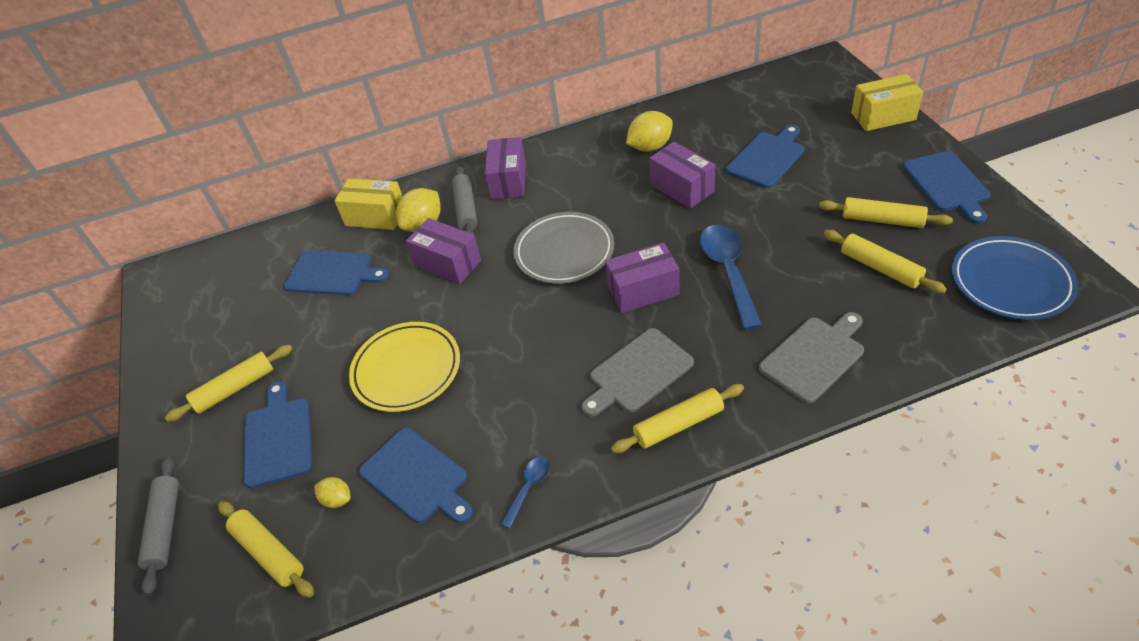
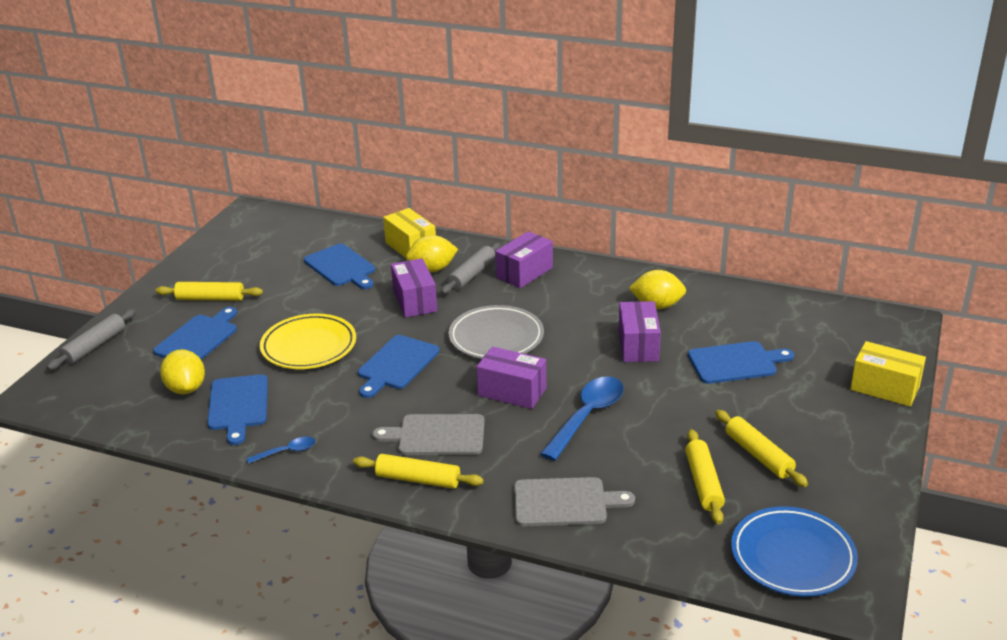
camera: 35 degrees right, 15 degrees down
yellow rolling pin [218,501,314,598] -> none
yellow lemon [315,477,350,508] -> yellow lemon [160,349,205,394], size x1.80
blue cutting board [902,151,991,224] -> blue cutting board moved to [358,335,439,398]

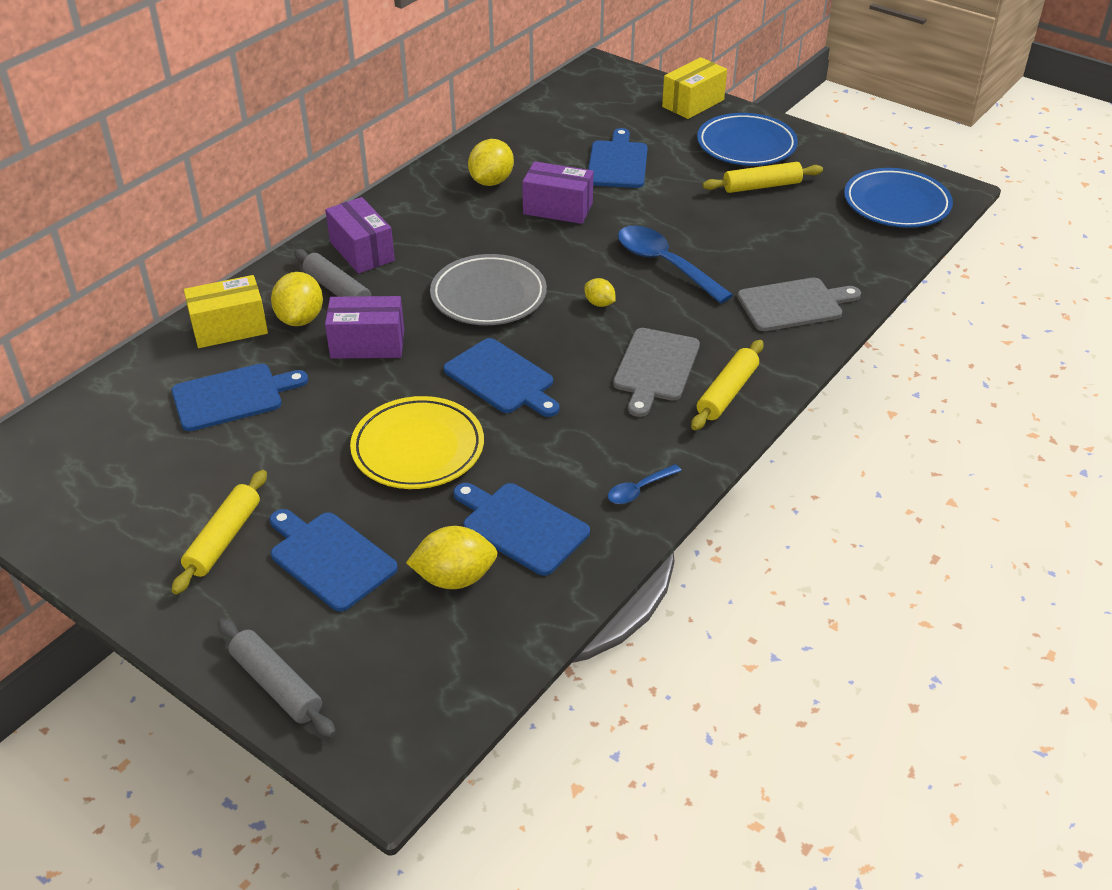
camera: 75 degrees left, 10 degrees up
blue cutting board [207,374,268,445] -> blue cutting board turned 150 degrees counterclockwise [453,483,590,576]
blue spoon [247,437,315,464] -> blue spoon turned 120 degrees counterclockwise [608,464,682,504]
purple box [477,347,546,409] -> yellow lemon [585,278,615,307]
grey cutting board [514,477,635,526] -> grey cutting board turned 60 degrees clockwise [737,278,861,331]
yellow rolling pin [685,429,725,524] -> none
none -> blue plate [697,113,798,166]

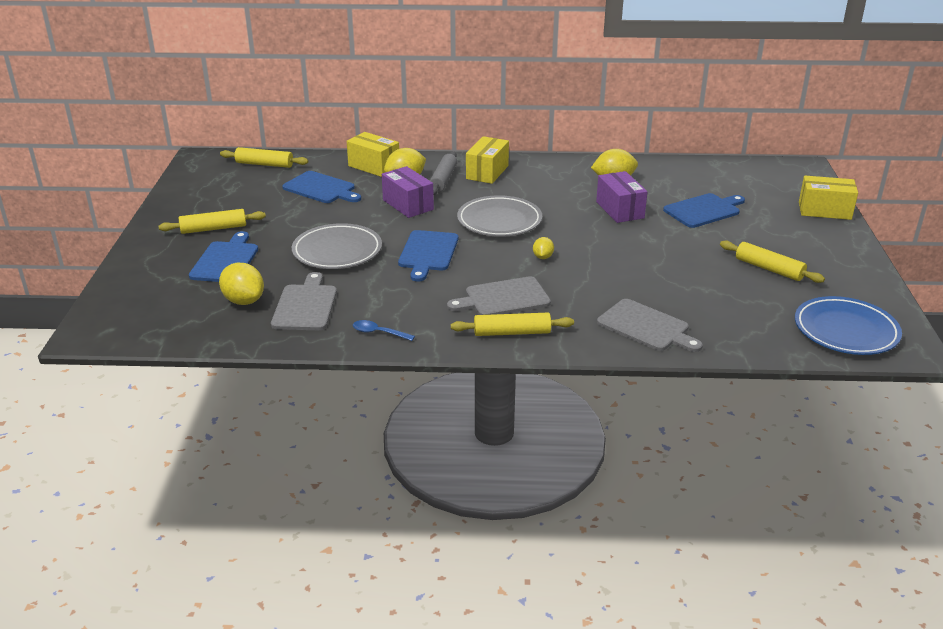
camera: 55 degrees right, 10 degrees down
grey rolling pin [218,618,336,738] -> none
purple box [325,197,395,274] -> yellow box [466,136,509,184]
yellow plate [350,396,484,489] -> grey plate [292,223,382,269]
blue cutting board [453,483,590,576] -> grey cutting board [271,272,337,330]
blue spoon [618,225,733,304] -> none
blue plate [697,113,798,166] -> none
none -> yellow rolling pin [220,147,308,168]

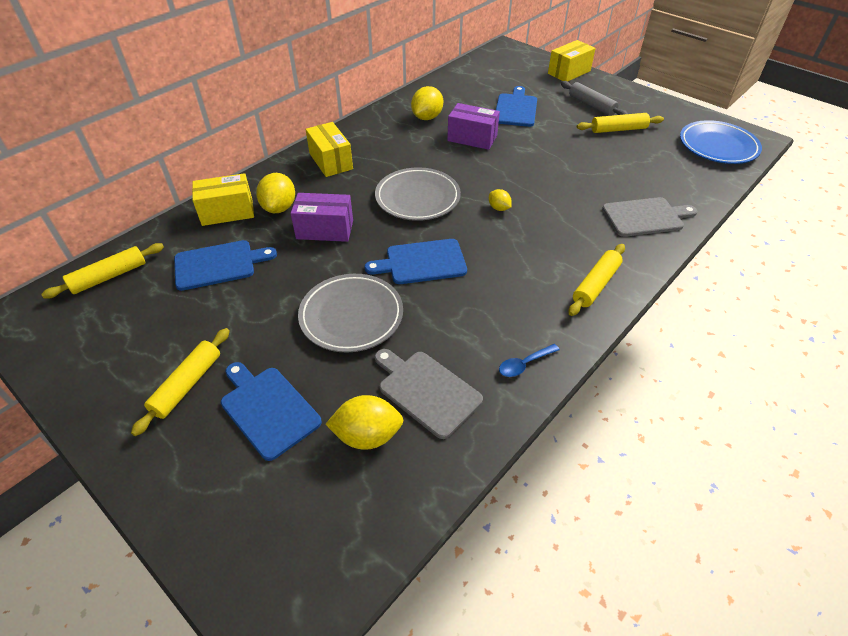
camera: 50 degrees left, 15 degrees up
blue cutting board [398,230,458,282] -> blue cutting board turned 120 degrees clockwise [365,239,467,284]
grey rolling pin [430,151,457,195] -> grey rolling pin moved to [561,81,628,116]
grey cutting board [447,276,551,315] -> none

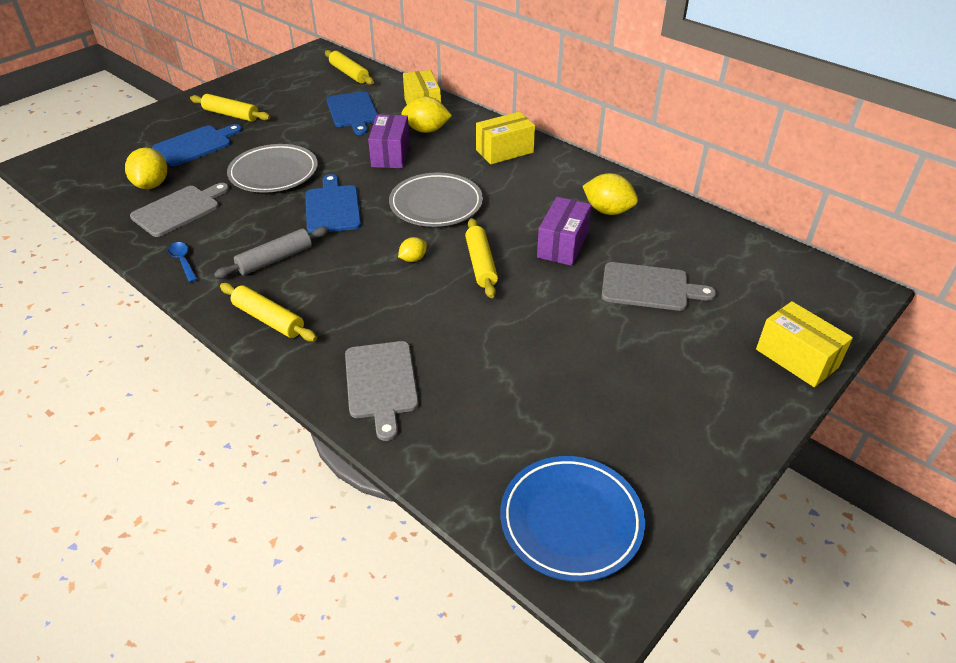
camera: 90 degrees right, 5 degrees down
blue cutting board [496,86,537,127] -> grey cutting board [602,262,716,311]
grey rolling pin [561,81,628,116] -> grey rolling pin moved to [214,226,329,278]
yellow rolling pin [577,113,664,133] -> yellow rolling pin moved to [465,218,498,298]

